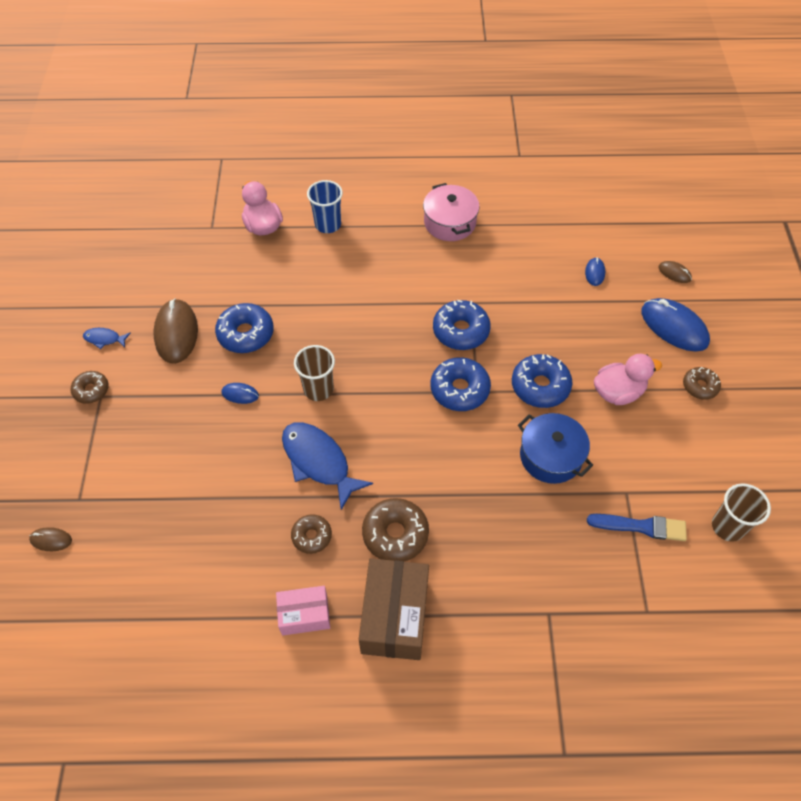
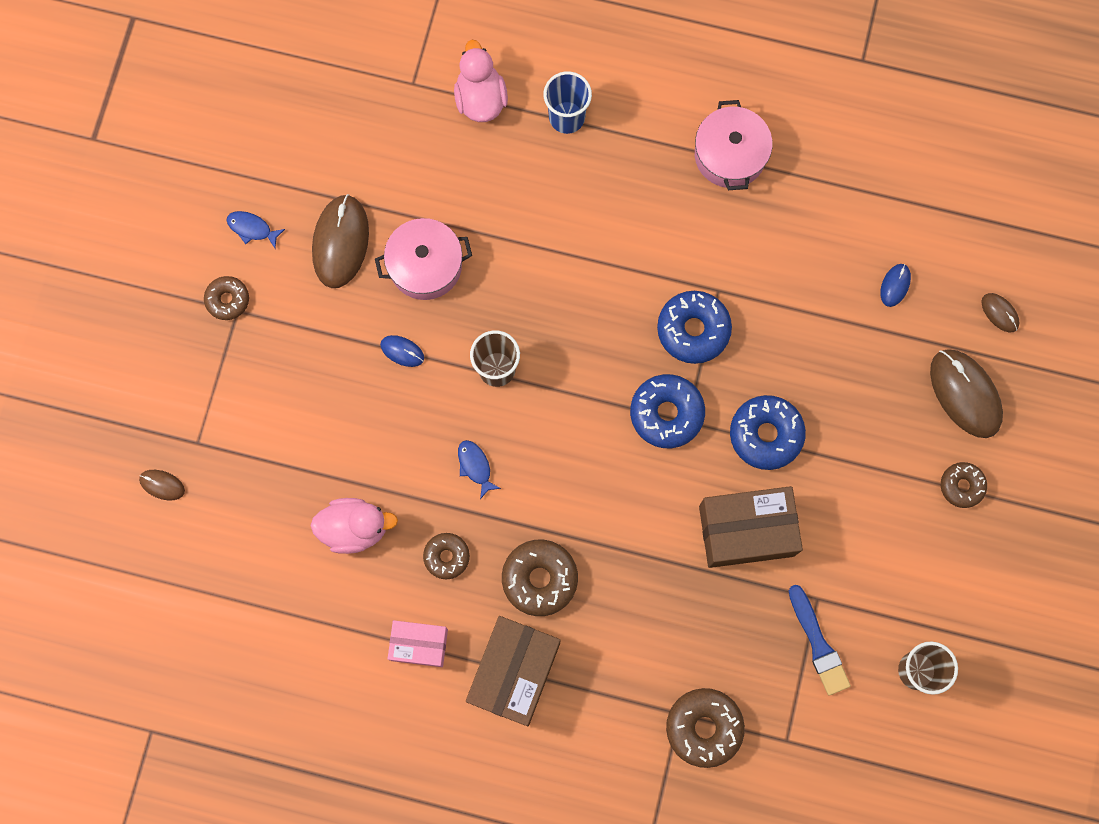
camera: 15 degrees right, 20 degrees up
blue donut [215,303,274,353] -> pink pot [375,218,472,300]
blue fish [282,422,373,510] -> blue fish [458,440,501,499], size x0.47
blue pot [518,413,593,484] -> brown box [699,486,803,568]
blue brush [587,514,687,541] -> blue brush turned 45 degrees clockwise [789,585,851,696]
pink duck [594,354,662,405] -> pink duck moved to [310,498,398,554]
blue mouse [641,298,710,351] -> brown mouse [930,349,1003,438]
none -> brown donut [666,688,745,768]

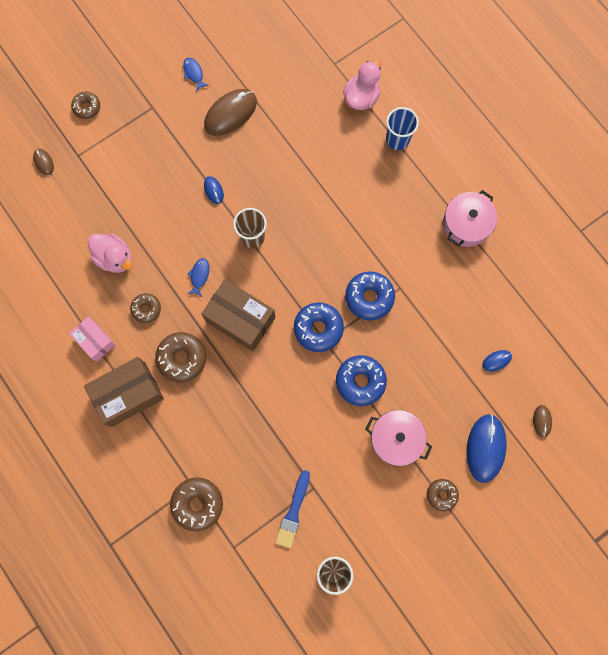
camera: 40 degrees right, 0 degrees up
brown donut [204,276,249,320] -> brown donut moved to [71,92,100,119]
pink pot [375,218,472,300] -> pink pot moved to [365,410,432,466]
brown box [699,486,803,568] -> brown box moved to [201,279,276,351]
brown mouse [930,349,1003,438] -> blue mouse [466,414,507,483]

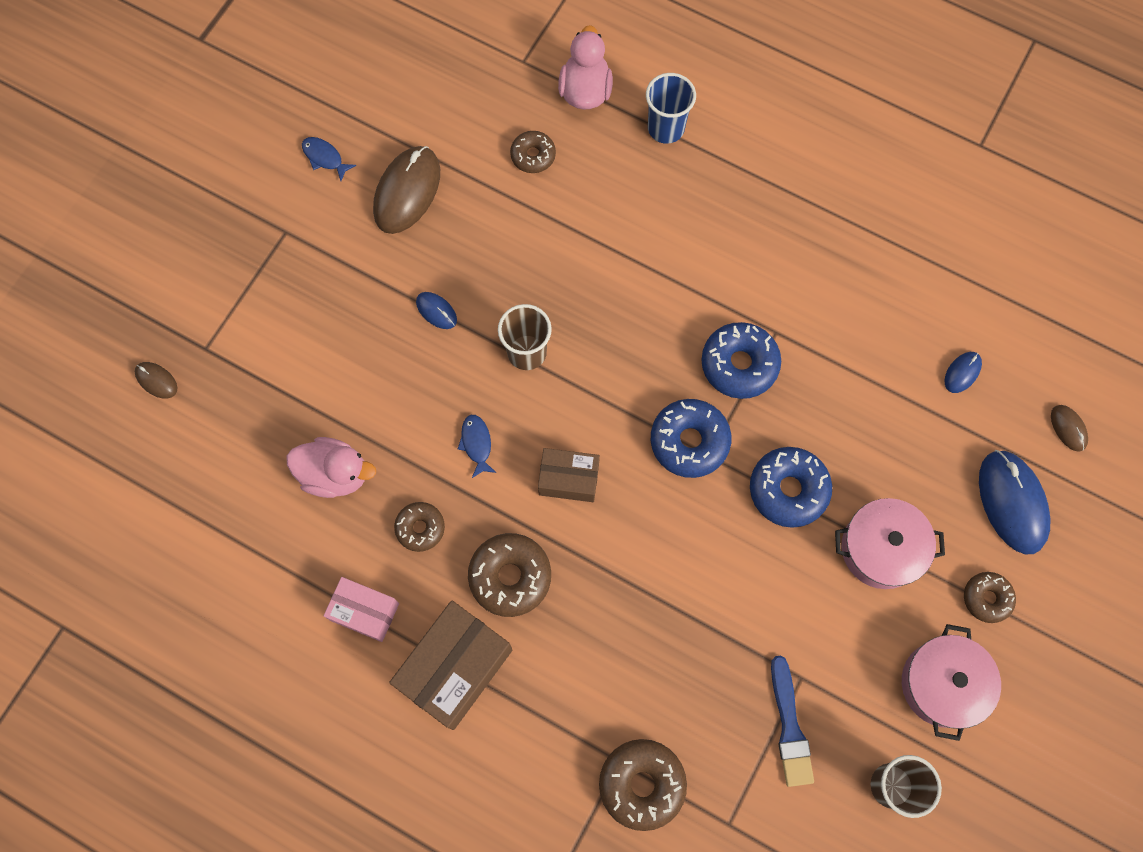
camera: 25 degrees left, 5 degrees down
brown donut [71,92,100,119] -> brown donut moved to [510,131,556,173]
brown box [201,279,276,351] -> brown box [538,448,600,502], size x0.60
pink pot [443,190,497,247] -> pink pot moved to [902,624,1001,741]

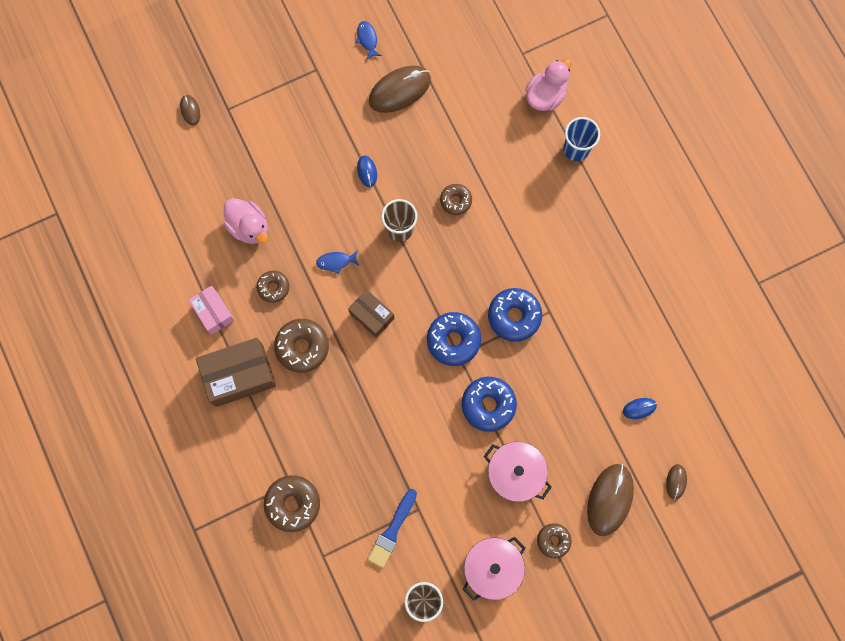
camera: 35 degrees right, 5 degrees up
blue fish [458,415,496,478] -> blue fish turned 120 degrees counterclockwise [316,250,360,274]
brown donut [510,131,556,173] -> brown donut moved to [440,184,472,215]
blue mouse [979,450,1051,554] -> brown mouse [587,464,634,536]

